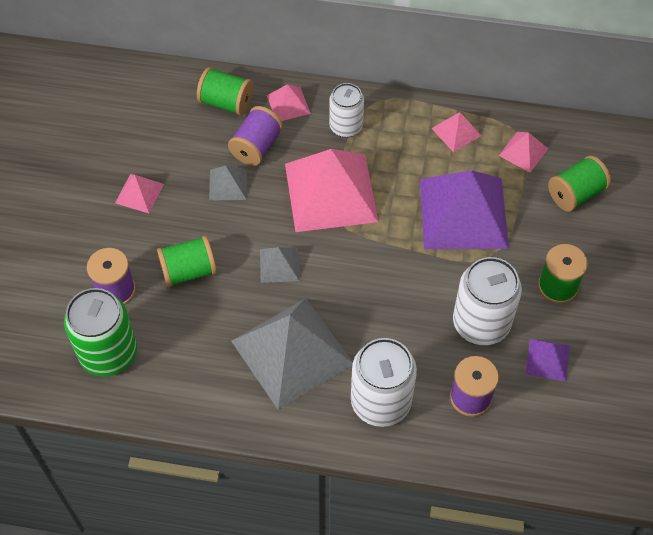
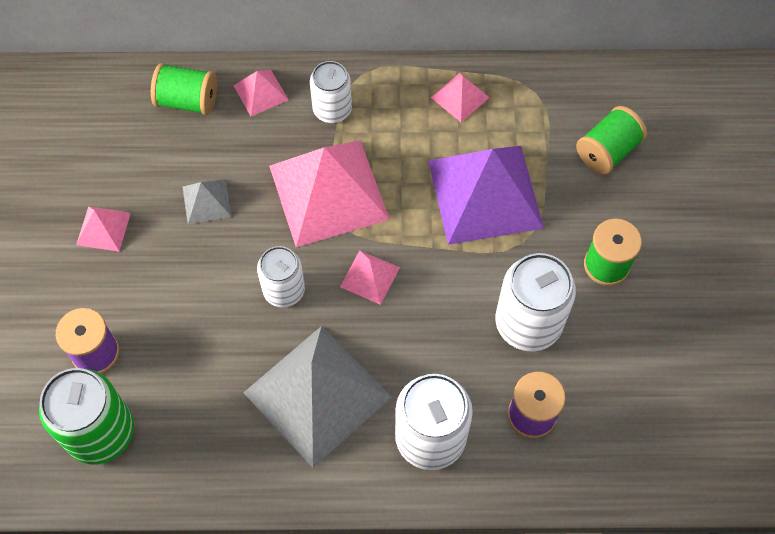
camera: 10 degrees left, 5 degrees up
green spool [157,236,217,287] -> none
purple spool [228,106,283,166] -> none
grey pyramid [260,247,300,283] -> white can [257,246,305,307]
pink pyramid [499,132,548,173] -> pink pyramid moved to [340,250,400,305]
purple pyramid [526,339,570,381] -> none

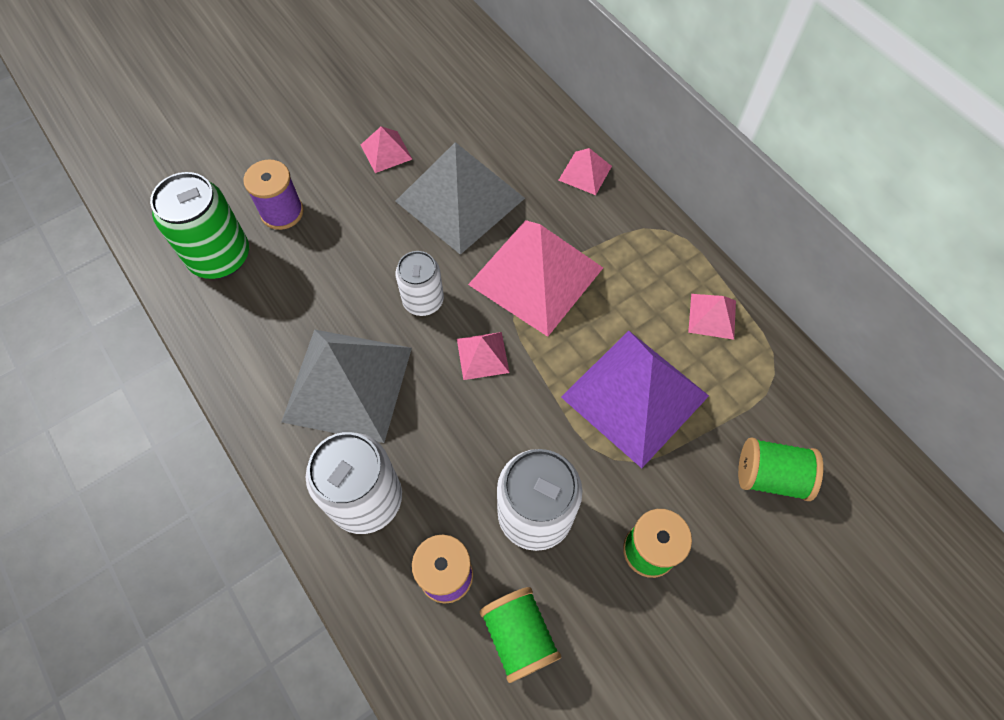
camera: 55 degrees right, 0 degrees up
green spool [151,63,217,115] -> green spool moved to [480,587,561,683]
grey pyramid [183,179,232,224] -> grey pyramid [395,142,525,255], size x2.22
white can [310,61,352,123] -> none

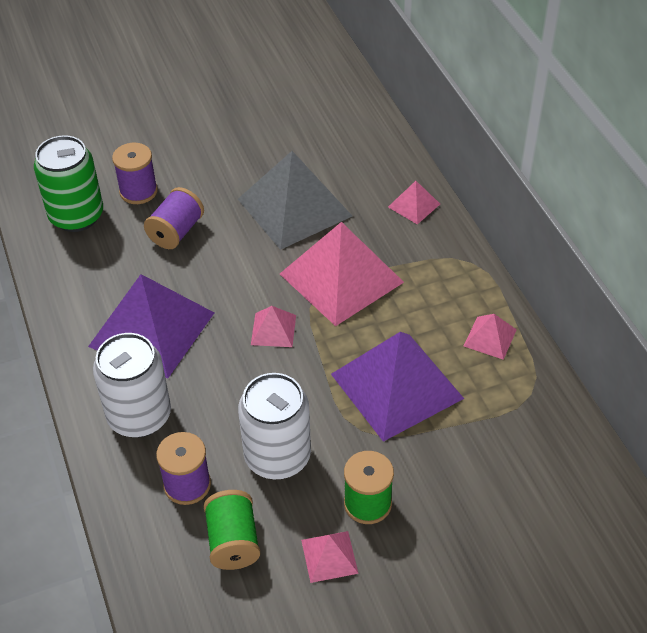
camera: 15 degrees right, 15 degrees down
grey pyramid [281,329,412,443] -> purple pyramid [88,274,214,378]
pink pyramid [361,126,412,173] -> pink pyramid moved to [301,531,359,583]
white can [396,251,444,316] -> none
green spool [738,437,823,501] -> none
none -> purple spool [144,187,204,249]

